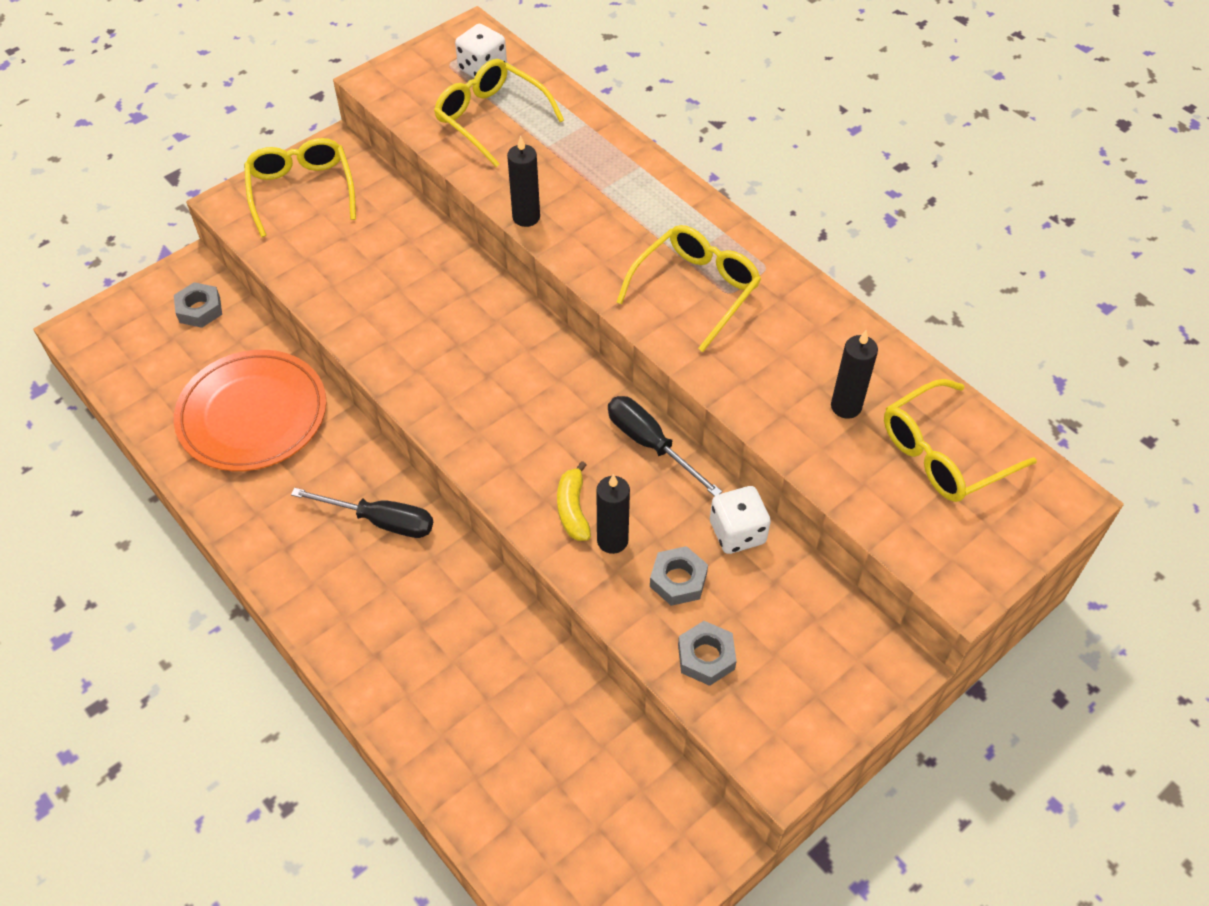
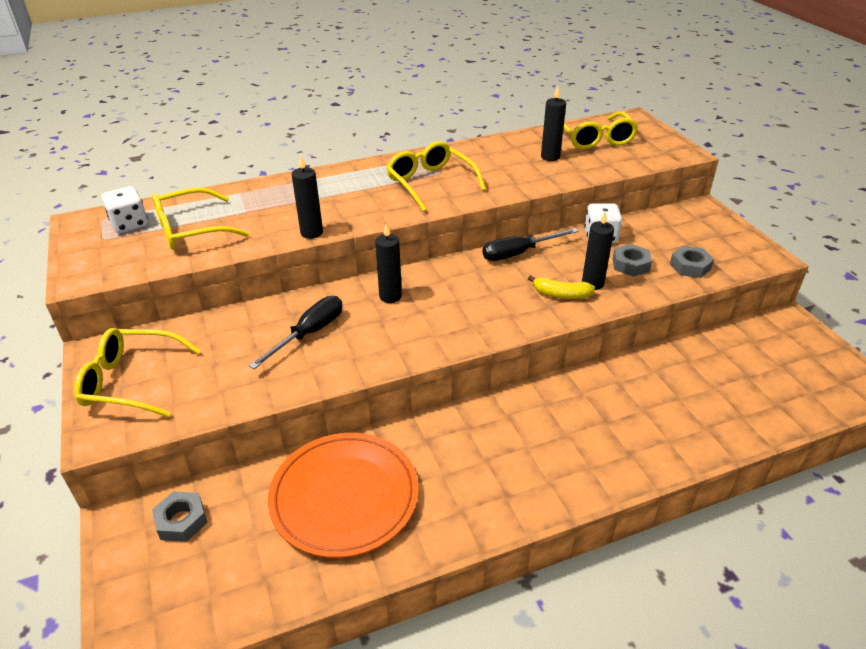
camera: 70 degrees left, 15 degrees down
black screwdriver [291,488,433,538] -> black screwdriver moved to [249,296,343,369]
none -> black candle [375,224,402,303]

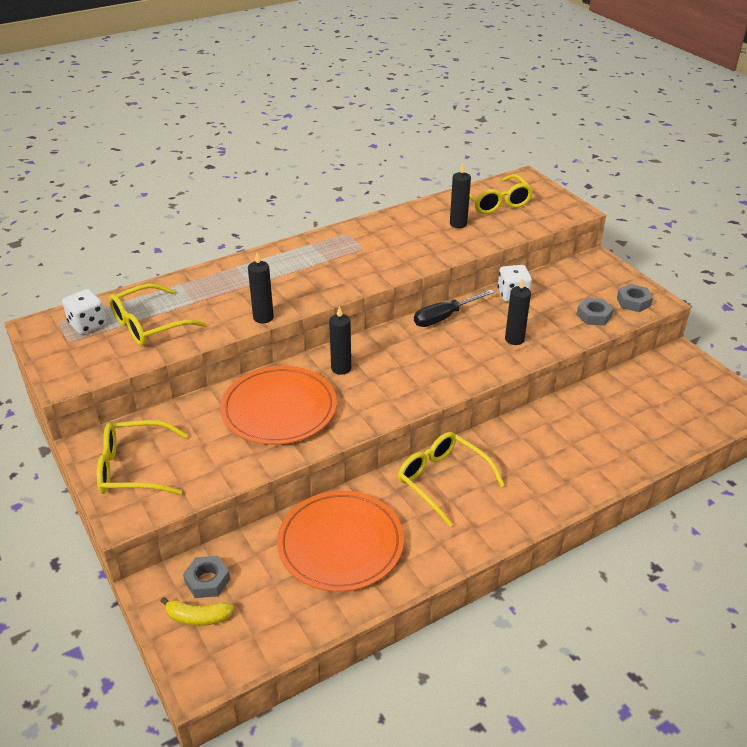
camera: 10 degrees left, 0 degrees up
black screwdriver [249,296,343,369] -> orange plate [220,366,337,445]
yellow glasses [386,141,486,212] -> yellow glasses moved to [398,432,505,527]
yellow banana [528,275,595,299] -> yellow banana moved to [160,597,234,626]
grey nut [613,244,652,277] -> grey nut moved to [617,284,653,312]

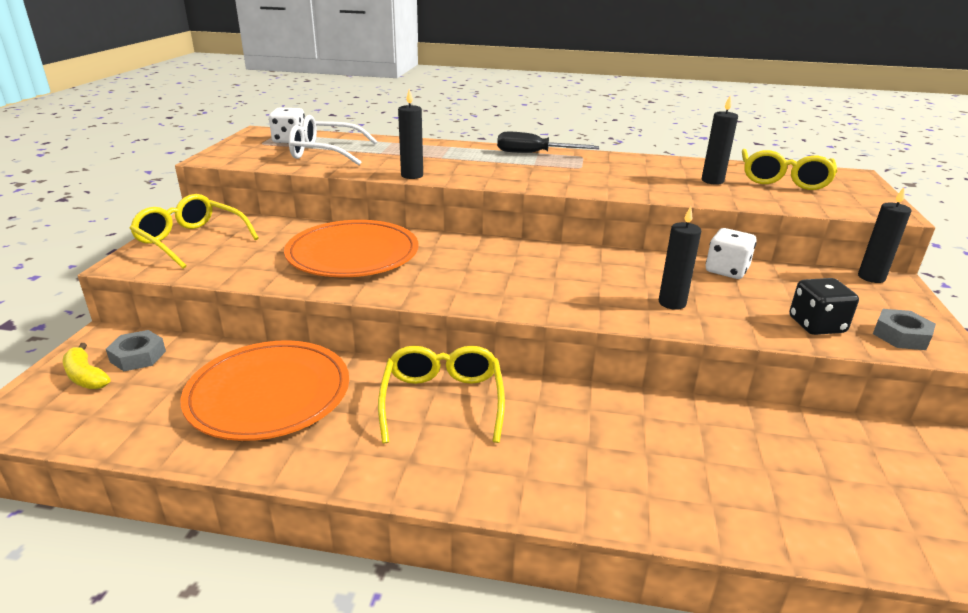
camera: 40 degrees right, 10 degrees down
yellow glasses [109,283,207,346] -> white glasses [289,115,378,165]
black candle [329,306,351,375] -> black candle moved to [858,187,911,283]
black screwdriver [414,290,494,327] -> black screwdriver moved to [497,132,599,153]
grey nut [577,298,614,326] -> black dice [789,278,859,335]

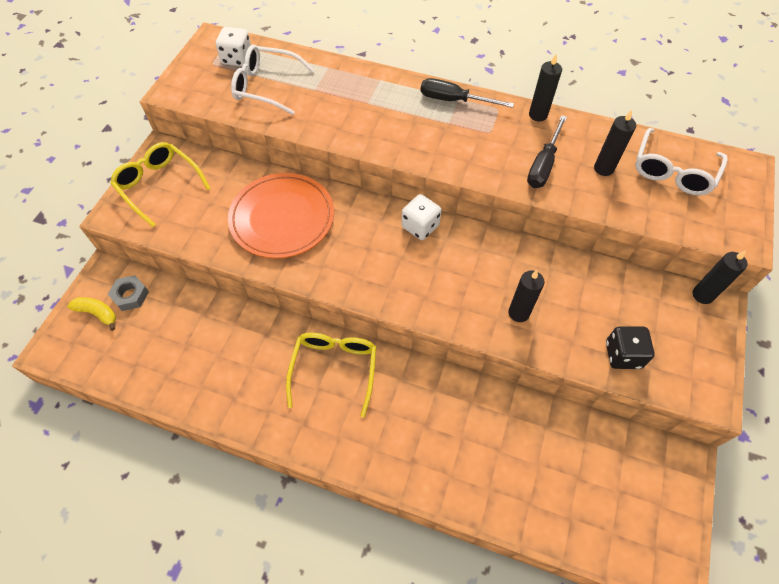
camera: 10 degrees right, 30 degrees up
yellow banana [63,343,110,389] -> yellow banana turned 150 degrees clockwise [67,297,116,331]
orange plate [181,340,349,441] -> none
black candle [398,89,423,179] -> black candle moved to [529,54,562,122]
white dice [706,228,756,279] -> white dice moved to [401,194,441,240]
yellow glasses [742,149,838,190] -> white glasses [635,128,728,195]
grey nut [873,309,936,350] -> none
none -> black screwdriver [527,115,567,188]

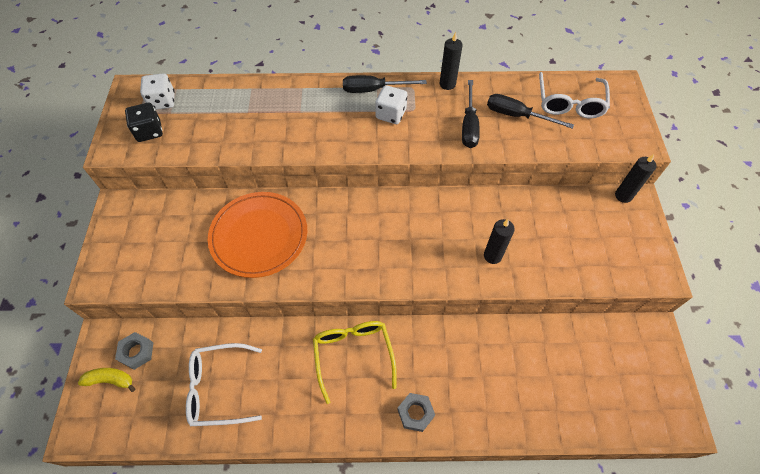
camera: 20 degrees left, 0 degrees up
yellow glasses [110,142,211,227] -> none
white glasses [231,44,314,115] -> white glasses moved to [186,343,262,426]
white dice [401,194,441,240] -> white dice moved to [375,85,407,124]
black candle [594,110,636,176] -> black screwdriver [487,94,574,129]
black dice [606,326,655,369] -> black dice moved to [125,103,163,142]
none -> grey nut [398,393,435,432]

